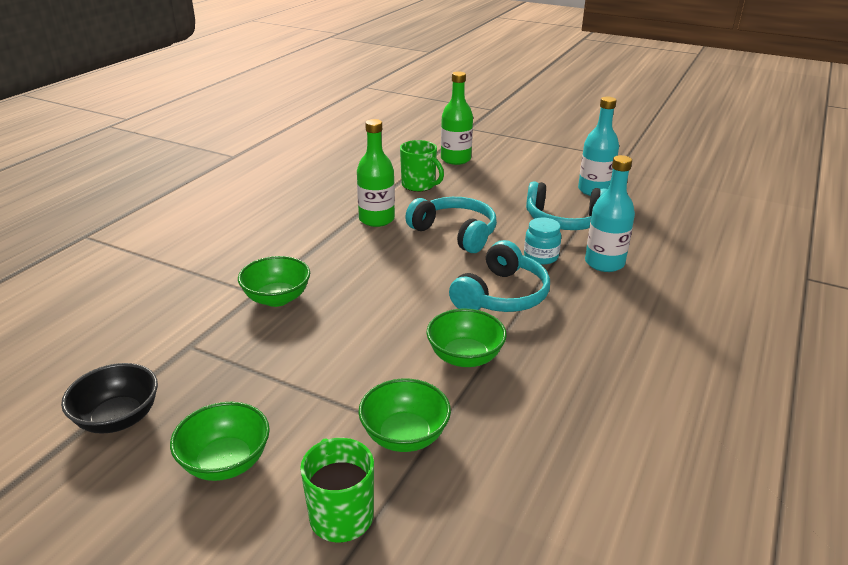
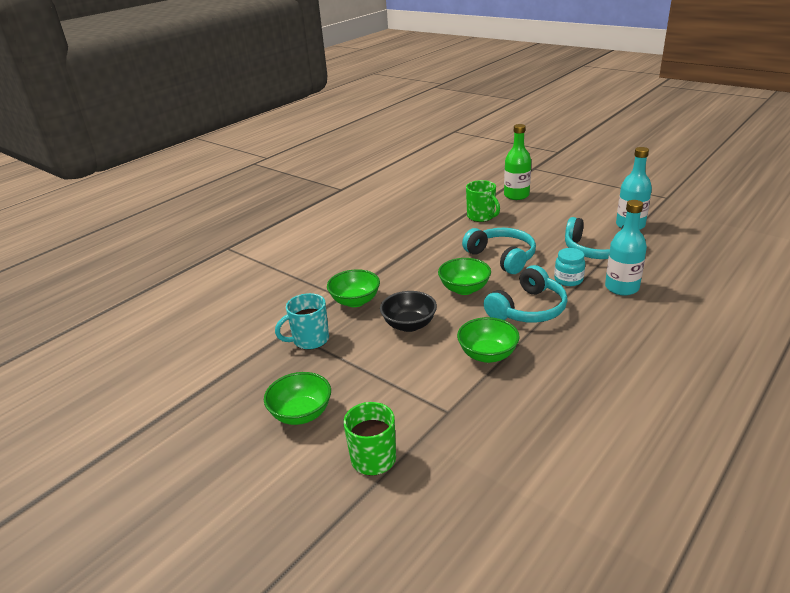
camera: 15 degrees right, 0 degrees up
black bowl [61,363,158,434] -> black bowl moved to [380,291,437,332]
green bottle [357,119,395,227] -> none
green bowl [358,379,451,452] -> green bowl moved to [438,258,491,295]
none -> turquoise mug [275,293,329,350]

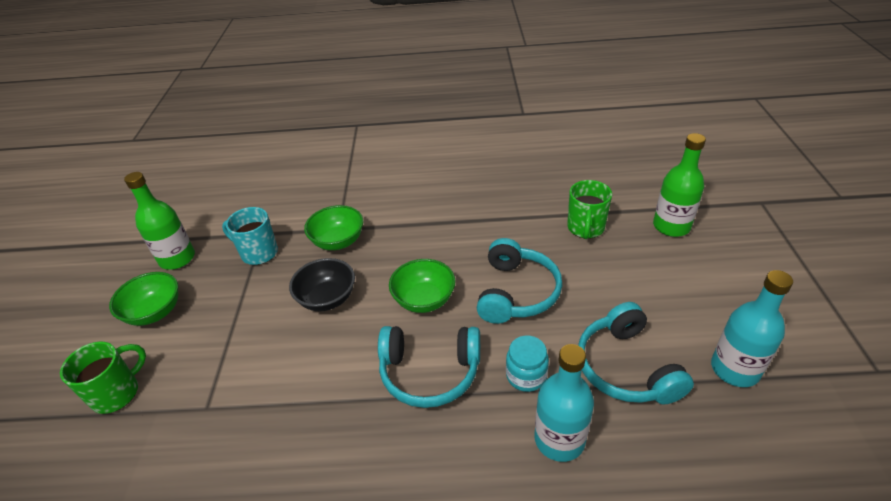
camera: 50 degrees right, 10 degrees up
green bowl [457,317,520,363] -> none
none -> green bottle [124,172,195,270]

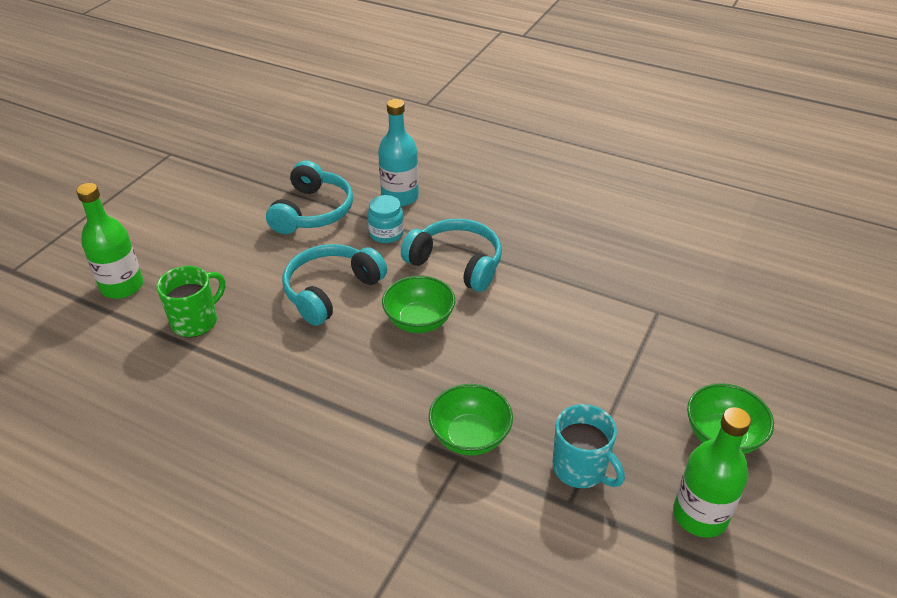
camera: 155 degrees left, 0 degrees up
green mug [60,341,146,414] -> none
black bowl [289,258,355,311] -> none
turquoise bottle [711,270,793,387] -> none

